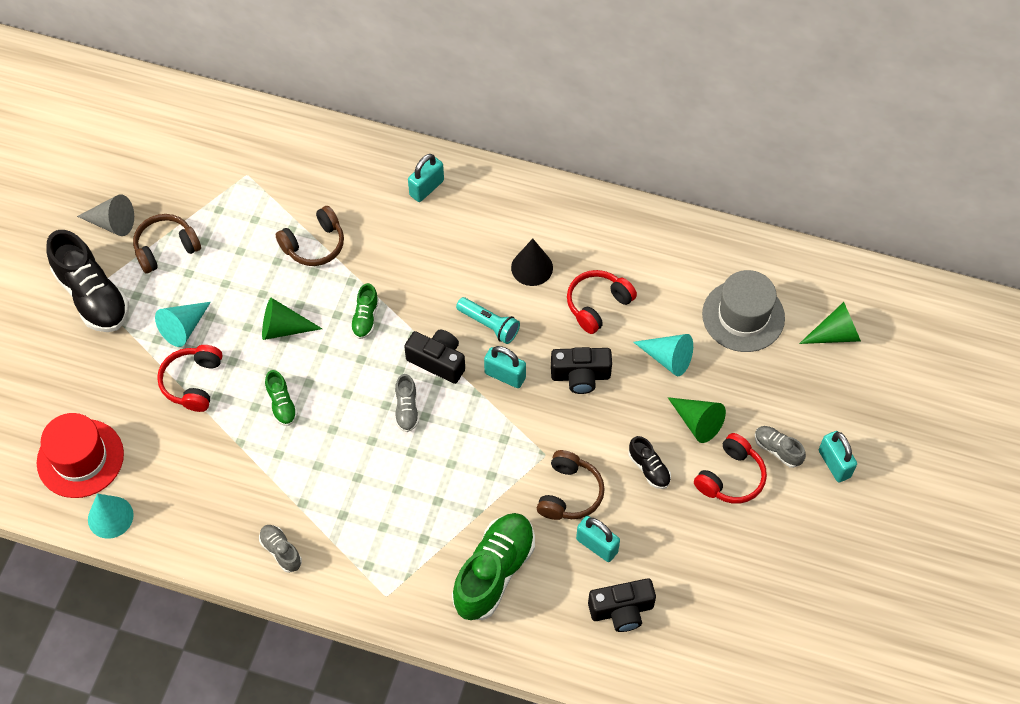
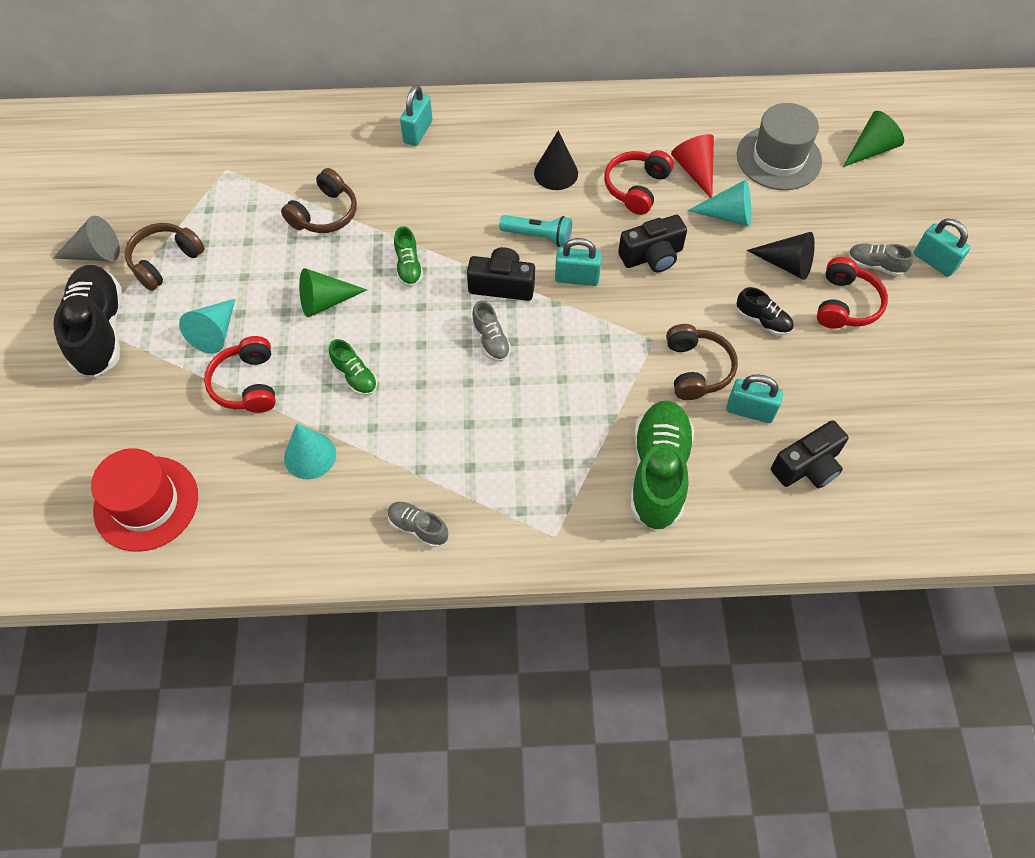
camera: 20 degrees left, 0 degrees up
black shoe [46,230,129,332] -> black shoe turned 135 degrees counterclockwise [53,265,122,377]
turquoise cone [88,494,134,539] -> turquoise cone moved to [284,423,336,479]
green cone [668,397,726,443] -> black cone [746,232,815,280]
none -> red cone [671,134,714,198]

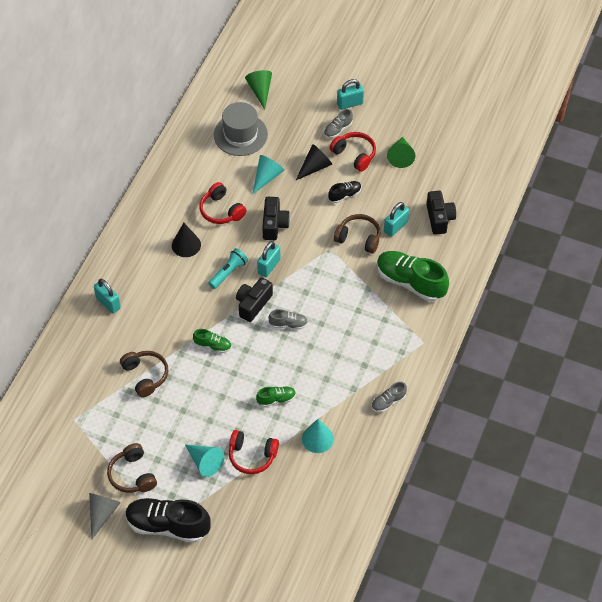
camera: 65 degrees left, 5 degrees down
red hat [91,448,198,551] -> none
green cone [299,268,367,317] -> green cone moved to [387,137,415,168]
red cone [671,134,714,198] -> none

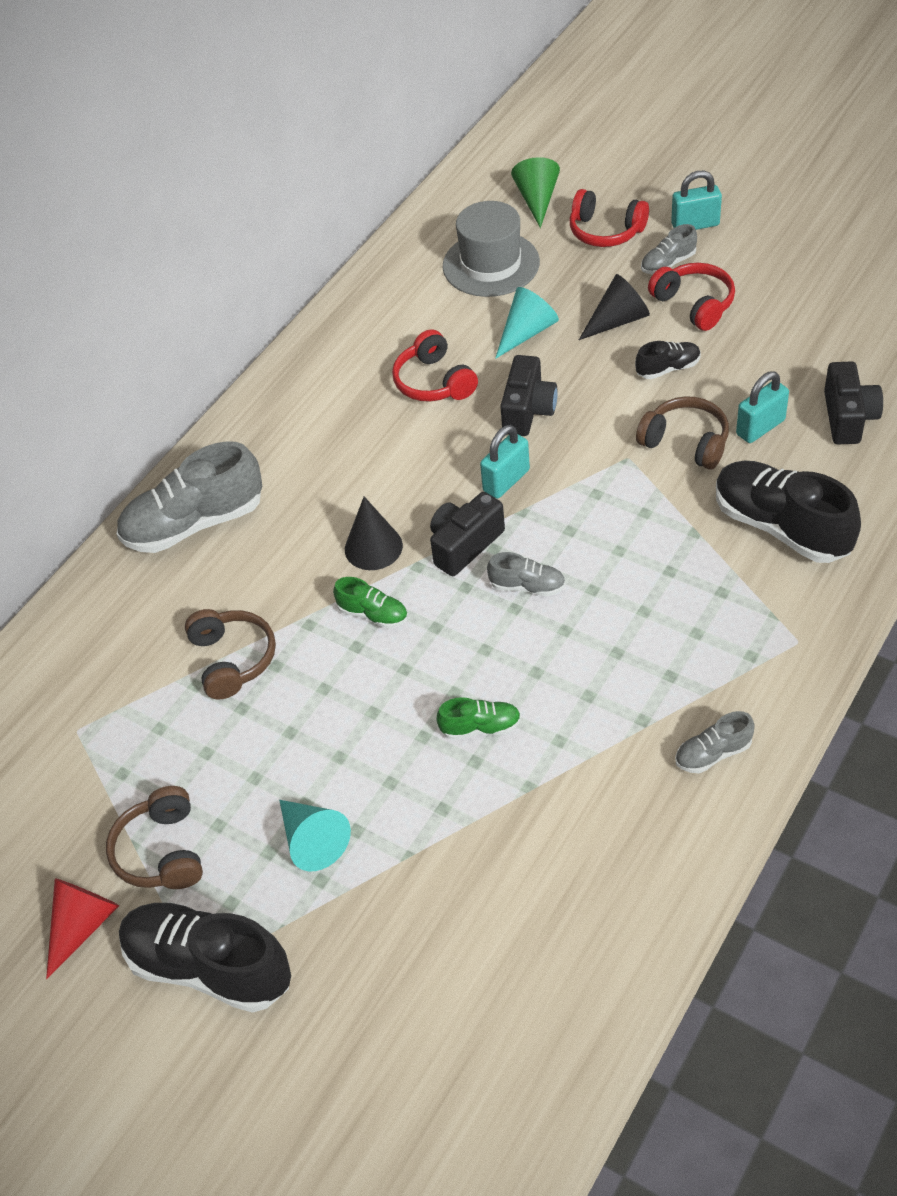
camera: 15 degrees right, 5 degrees down
grey cone [89,493,121,539] -> red cone [46,878,119,979]
turquoise padlock [94,279,121,313] -> grey shoe [116,441,263,553]
black cone [172,223,201,257] -> black cone moved to [345,496,403,570]
turquoise flashlight [208,248,248,289] -> none
red headphones [229,430,279,474] -> red headphones moved to [570,189,649,247]
turquoise cone [302,419,334,453] -> none
green shoe [377,251,449,302] -> black shoe [716,460,861,563]
green cone [387,137,415,168] -> none

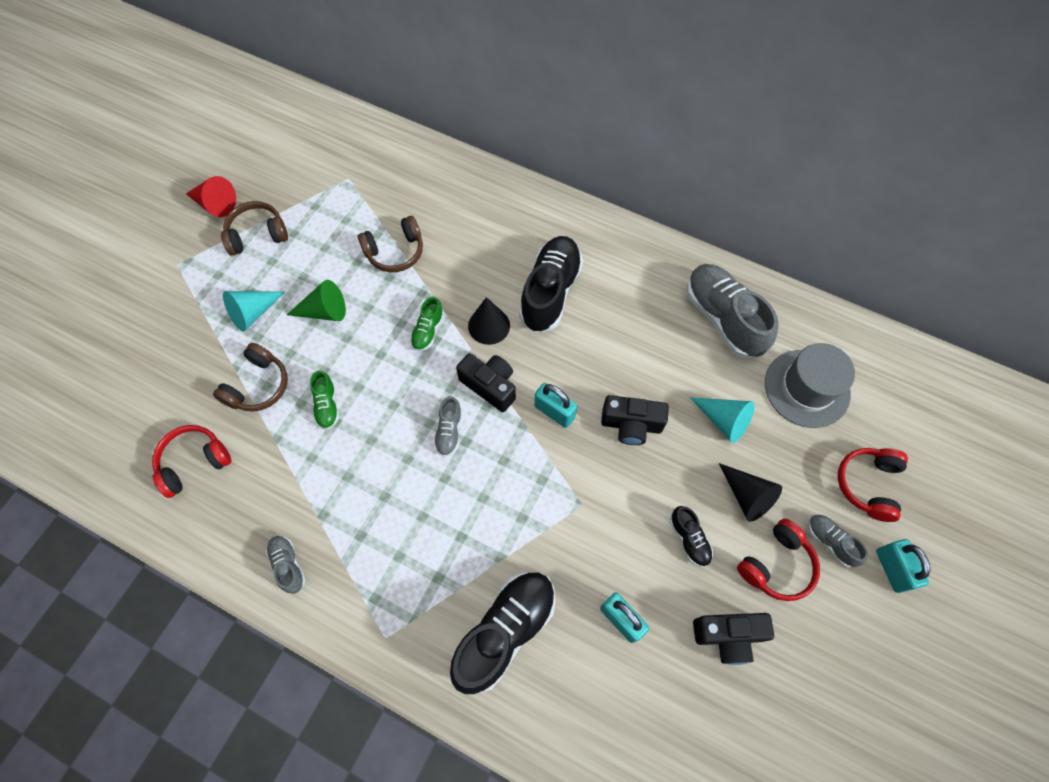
camera: 80 degrees right, 15 degrees up
grey shoe [116,441,263,553] -> grey shoe moved to [687,264,778,358]
black shoe [119,902,291,1013] -> black shoe moved to [519,236,583,332]
red headphones [392,329,478,402] -> red headphones moved to [152,425,231,498]
green cone [511,157,560,228] -> green cone moved to [287,280,346,321]
brown headphones [636,396,729,470] -> brown headphones moved to [213,343,288,412]
black camera [824,361,883,444] -> black camera moved to [693,613,774,665]

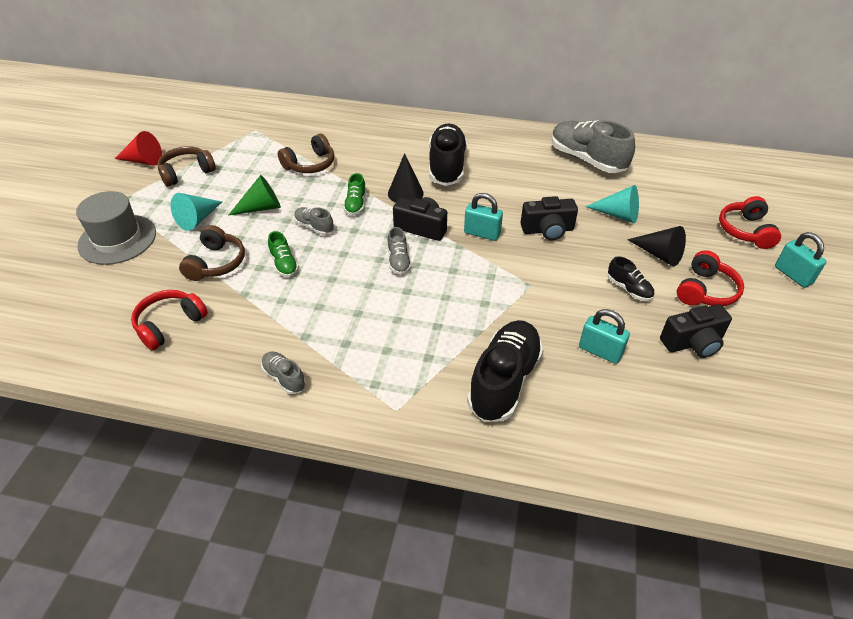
camera: 15 degrees left, 20 degrees down
grey hat [765,343,855,428] -> grey hat moved to [76,191,156,265]
grey shoe [808,514,868,567] -> grey shoe moved to [294,207,334,235]

